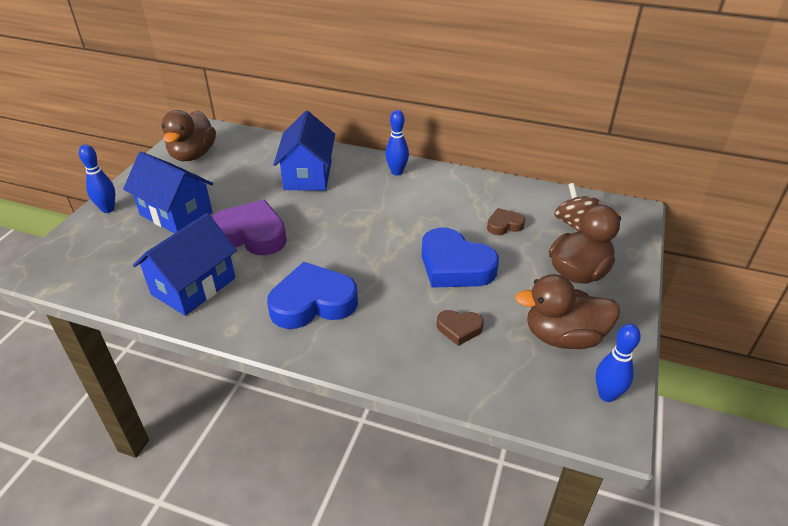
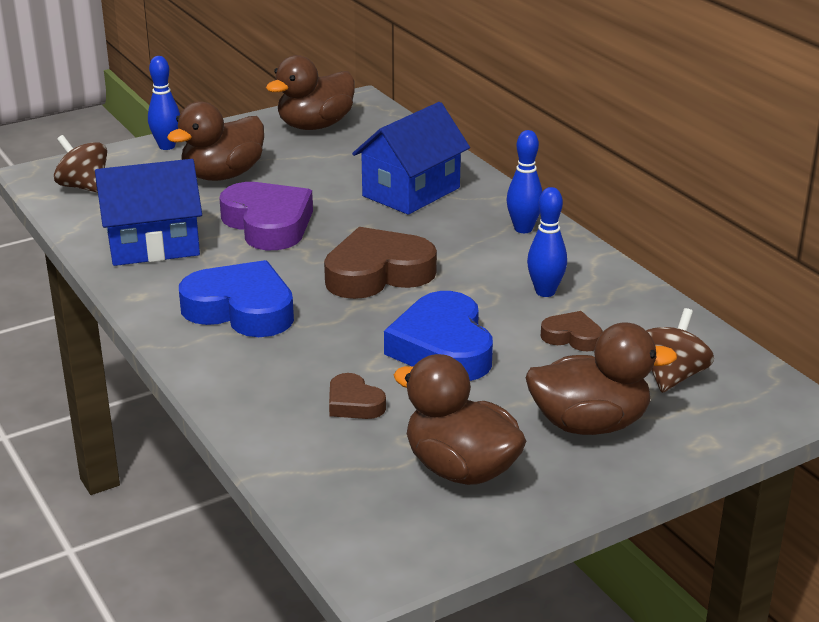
camera: 40 degrees right, 10 degrees down
blue house [123,152,213,234] -> brown duck [167,101,264,181]
blue bowling pin [596,324,641,402] -> blue bowling pin moved to [527,187,567,297]
none -> brown spinning top [54,135,107,193]
none -> brown heart [324,227,437,299]

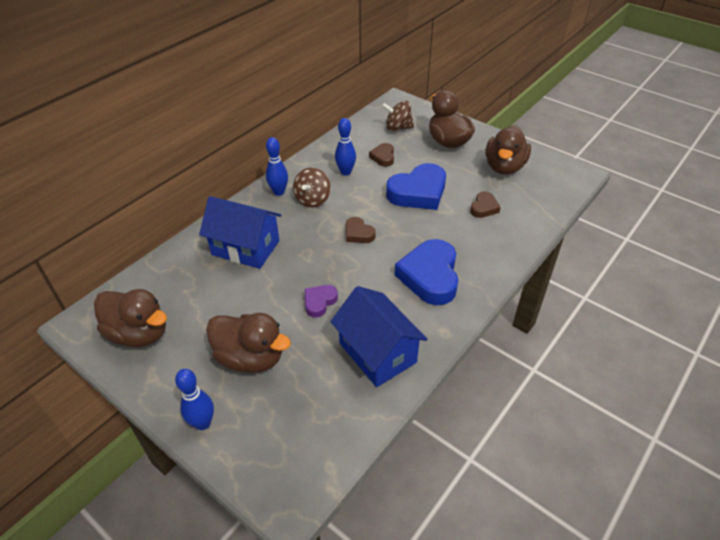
camera: 110 degrees left, 15 degrees up
brown spinning top [54,135,107,193] -> brown spinning top moved to [293,167,331,208]
purple heart [219,182,313,250] -> purple heart [305,285,338,318], size x0.50
brown heart [324,227,437,299] -> brown heart [346,217,376,243], size x0.50

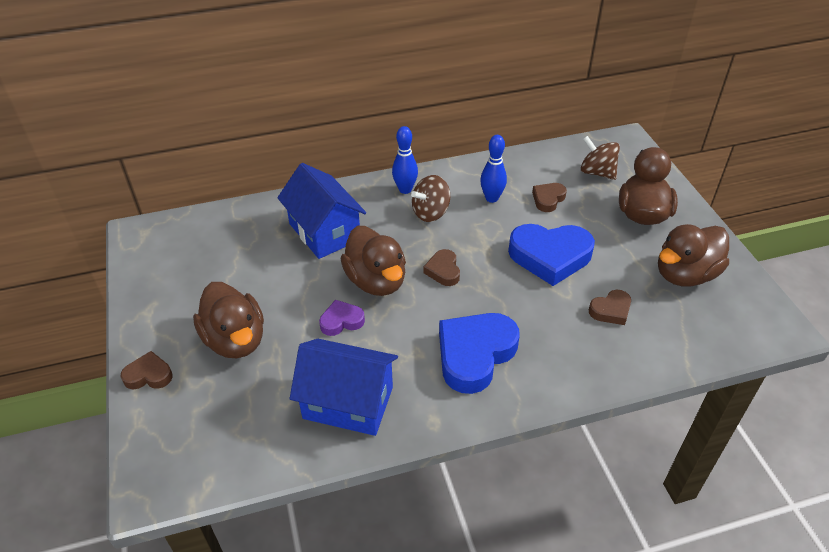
camera: 35 degrees right, 0 degrees up
brown duck [94,289,167,347] -> brown duck moved to [341,226,406,296]
blue bowling pin [175,369,214,430] -> brown heart [121,351,173,389]
blue house [330,286,427,387] -> blue house turned 75 degrees counterclockwise [290,339,398,436]

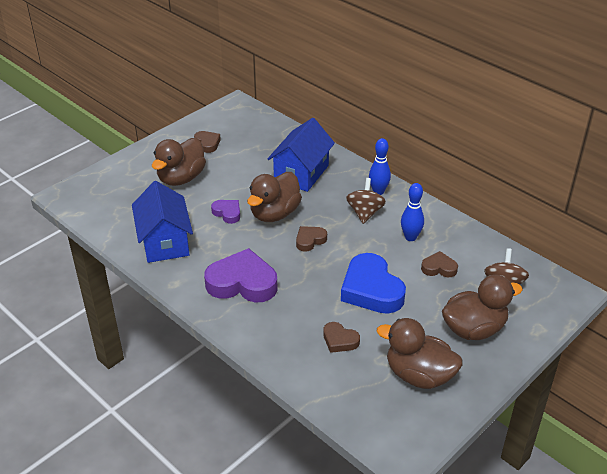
camera: 60 degrees right, 5 degrees down
brown heart [121,351,173,389] -> brown heart moved to [194,131,221,153]
brown spinning top [411,175,450,222] -> brown spinning top turned 75 degrees clockwise [346,178,386,224]
blue heart [439,313,520,394] -> purple heart [204,248,278,303]

